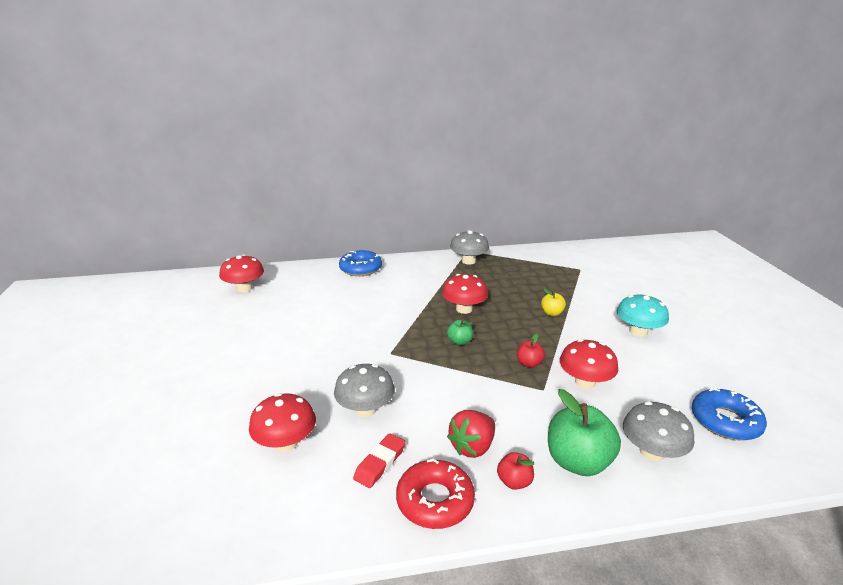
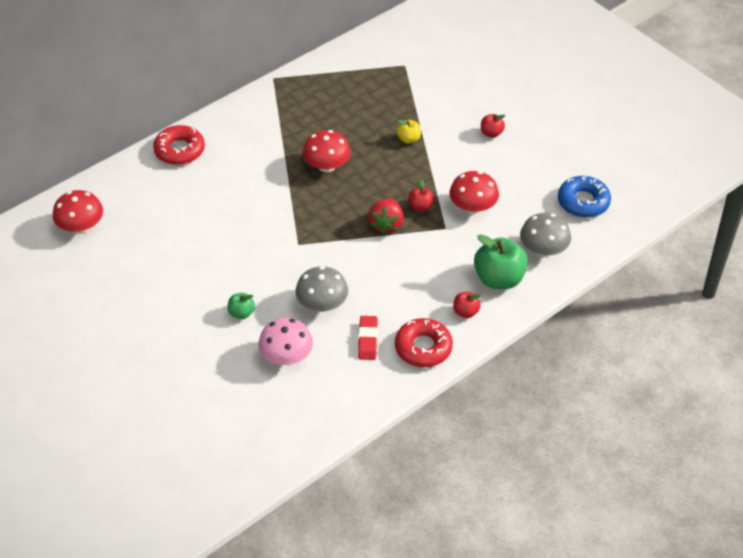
camera: 30 degrees left, 20 degrees up
red mushroom [249,393,316,452] -> pink mushroom [258,318,313,365]
blue donut [339,250,382,276] -> red donut [153,125,205,165]
green apple [447,319,473,345] -> green apple moved to [227,293,255,319]
red strawberry [447,410,495,458] -> red strawberry moved to [368,199,404,234]
grey mushroom [450,230,489,265] -> none
turquoise mushroom [617,294,669,337] -> red apple [481,114,506,138]

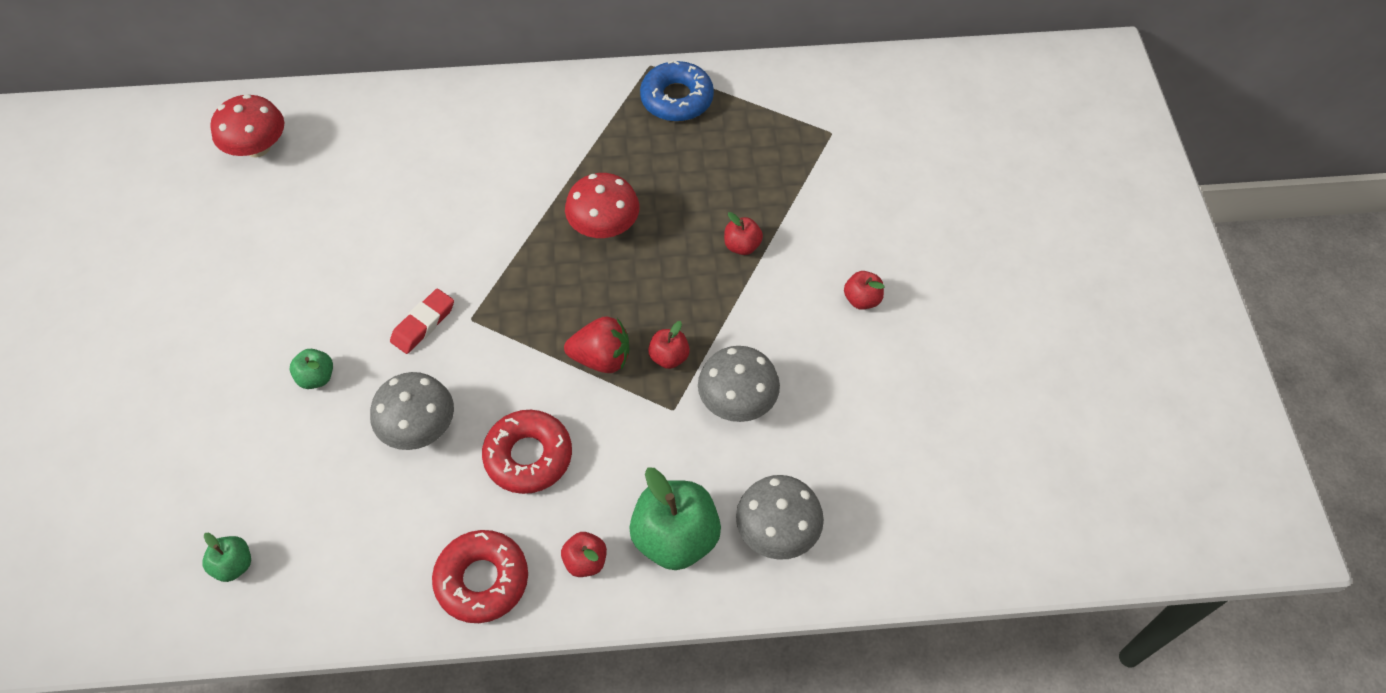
camera: 35 degrees right, 10 degrees up
red donut [153,125,205,165] -> red donut moved to [482,410,572,494]
pink mushroom [258,318,313,365] -> none
red eraser [358,316,378,360] -> red eraser moved to [390,289,454,354]
red strawberry [368,199,404,234] -> red strawberry turned 135 degrees counterclockwise [564,316,629,373]
yellow apple [397,120,421,144] -> red apple [724,212,763,255]
red mushroom [449,171,499,214] -> grey mushroom [698,346,780,422]
blue donut [558,176,611,218] -> blue donut moved to [640,60,714,122]
none -> green apple [202,533,251,582]

